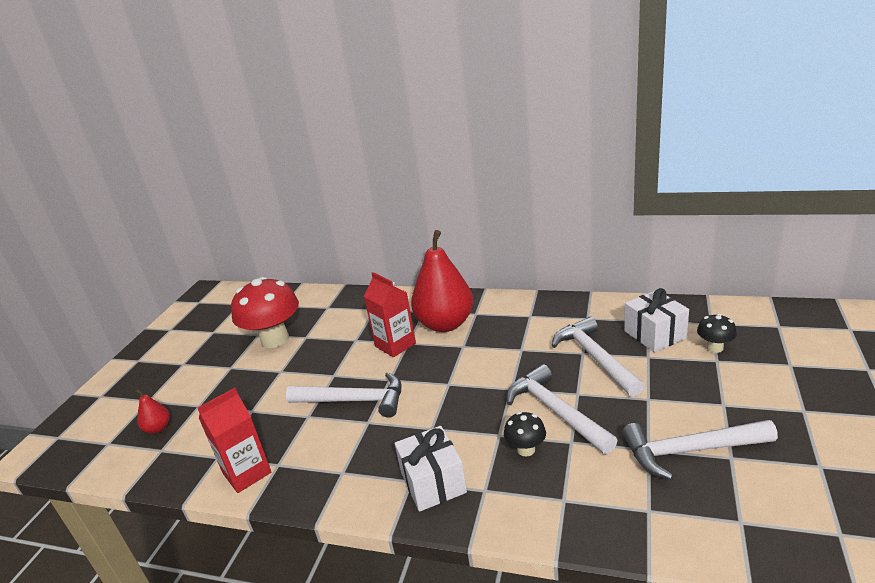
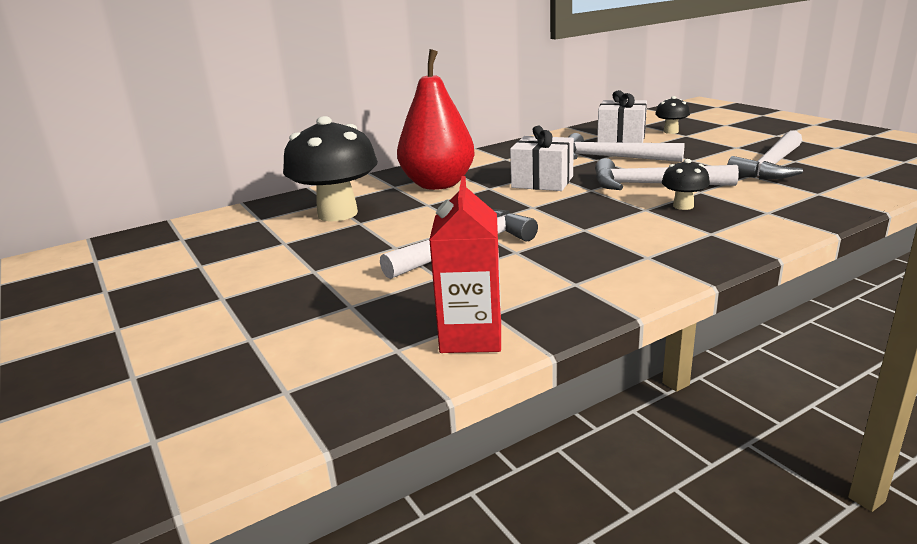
camera: 50 degrees left, 5 degrees down
red pear [136,389,170,434] -> none
red mushroom [231,277,299,348] -> none
red carton [364,272,416,357] -> none
white gift [395,426,467,512] -> white gift moved to [510,125,574,191]
none -> black mushroom [283,116,378,222]

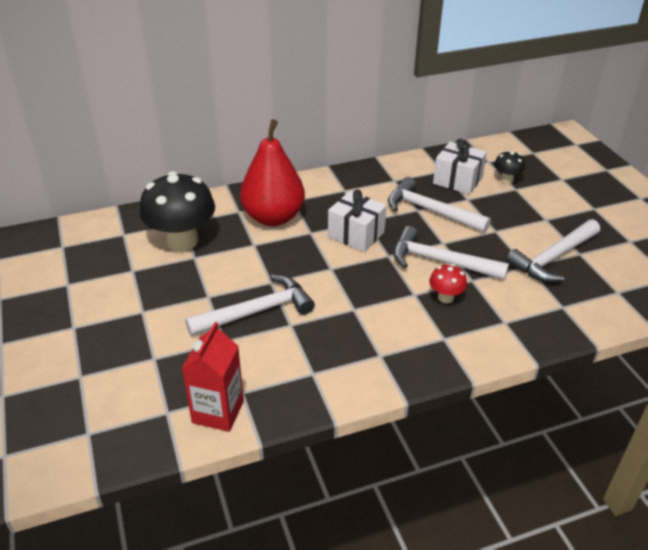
camera: 10 degrees right, 15 degrees up
black mushroom [662,159,710,210] -> red mushroom [429,264,467,303]

